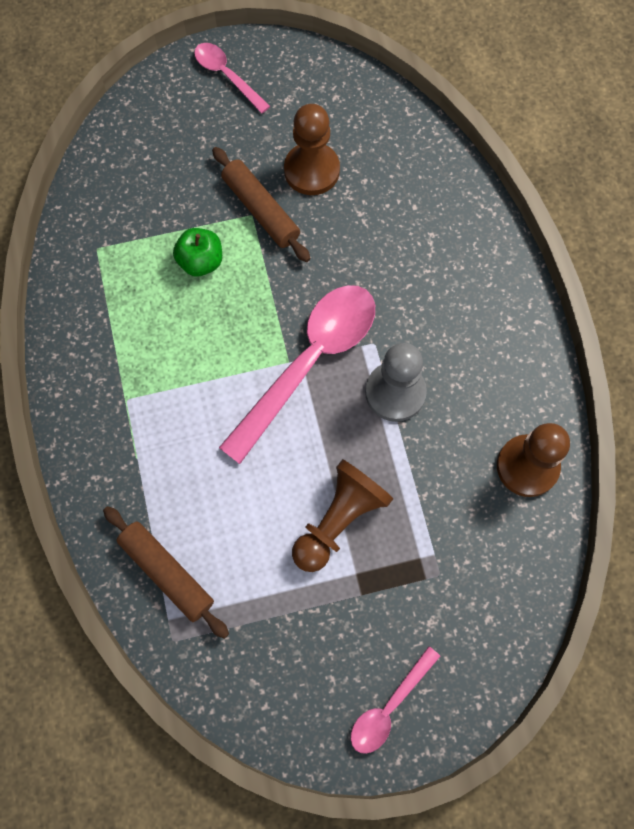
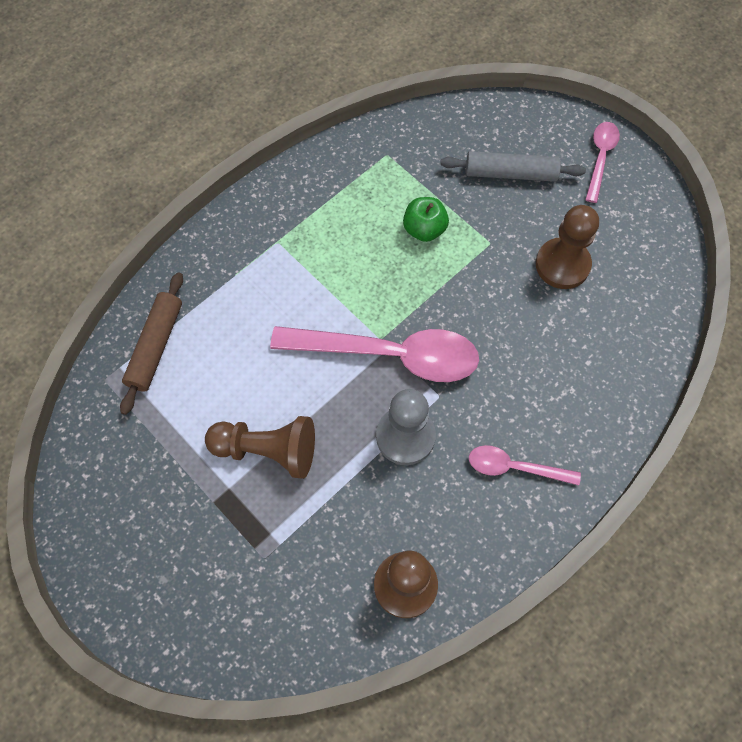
camera: 60 degrees right, 5 degrees down
brown rolling pin [212,147,310,262] -> none
pink spoon [351,646,440,754] -> pink spoon moved to [469,445,581,485]
none -> grey rolling pin [440,151,586,182]

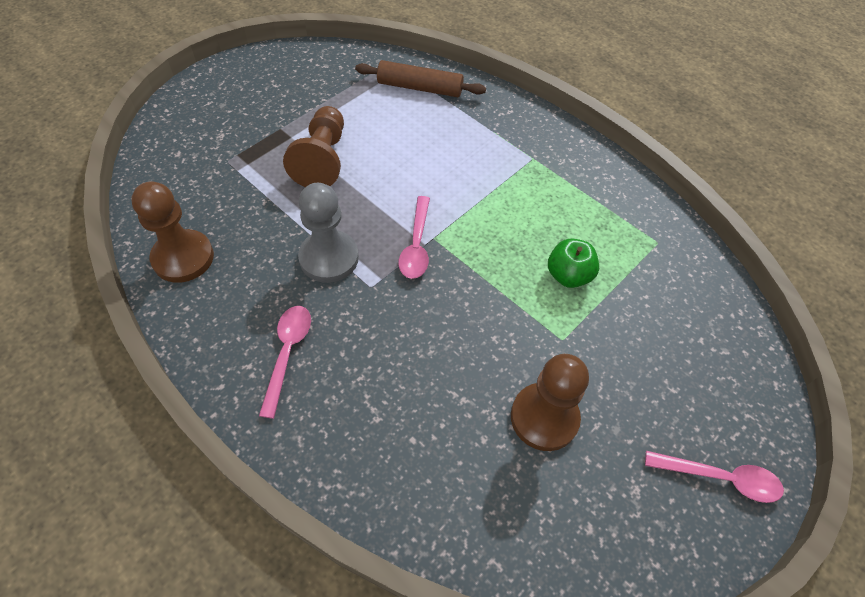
camera: 85 degrees right, 10 degrees down
pink spoon [270,326,479,382] -> pink spoon [398,196,430,279], size x0.51
grey rolling pin [440,151,586,182] -> none

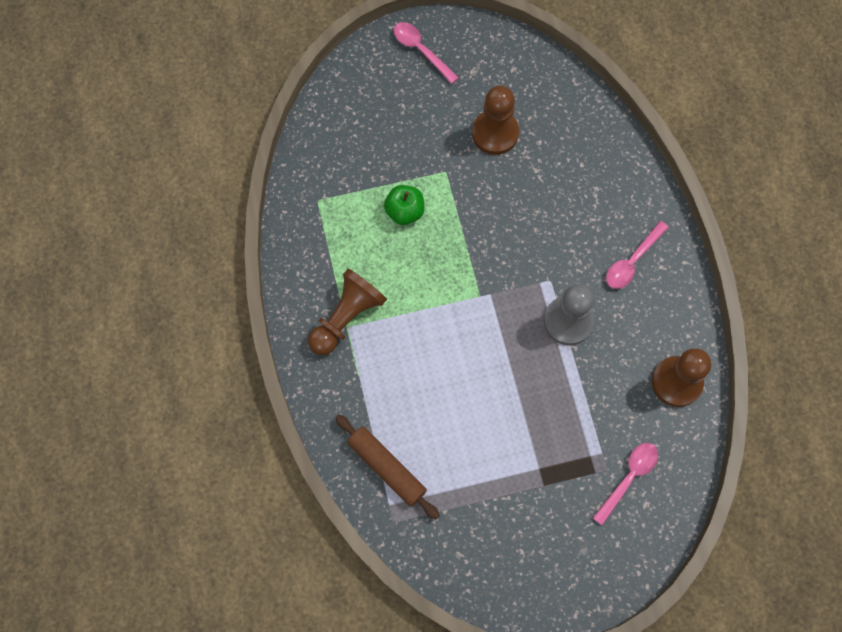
camera: 145 degrees left, 15 degrees up
brown pawn [283,106,344,187] -> brown pawn moved to [308,268,387,355]
pink spoon [398,196,430,279] -> pink spoon moved to [593,443,658,525]

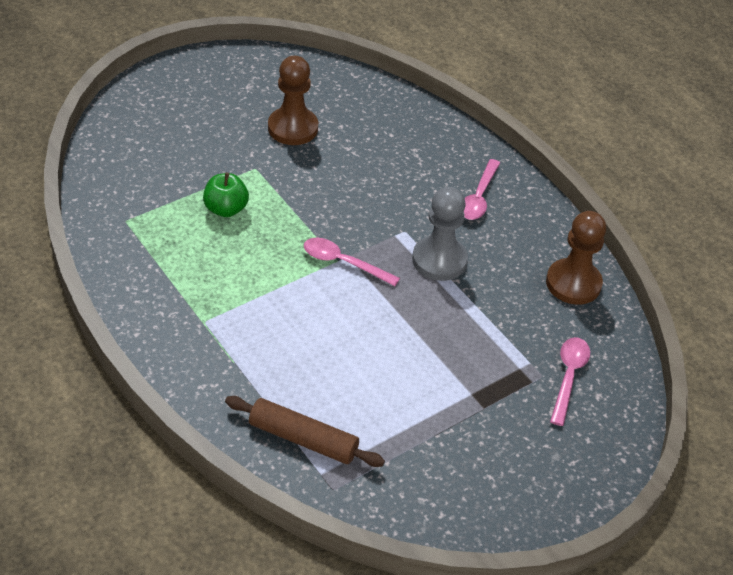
camera: 25 degrees left, 25 degrees down
brown pawn [308,268,387,355] -> none
pink spoon [393,22,459,84] -> pink spoon moved to [304,238,400,286]

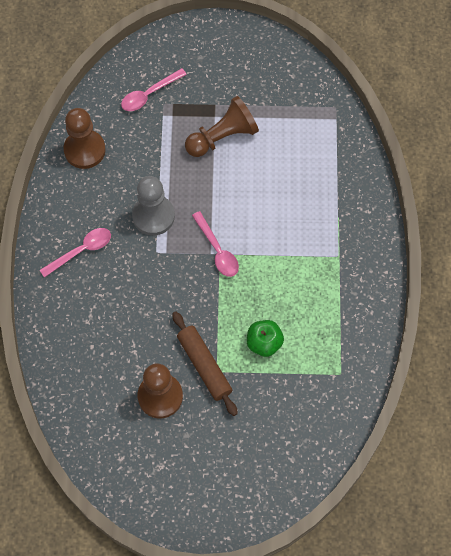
camera: 140 degrees left, 20 degrees up
brown rolling pin [225,396,385,467] -> brown rolling pin moved to [172,311,238,416]
none -> brown pawn [185,96,259,157]

